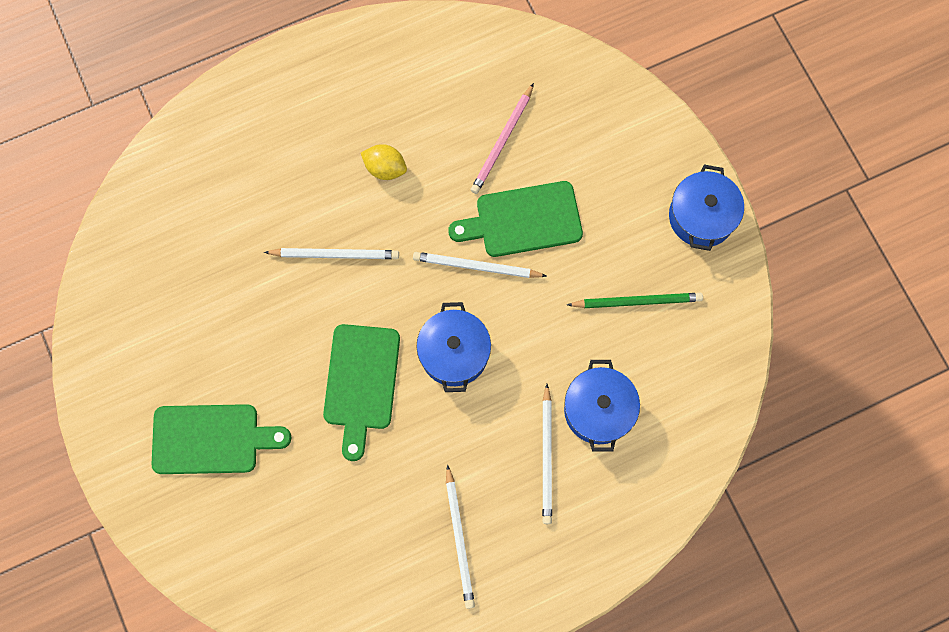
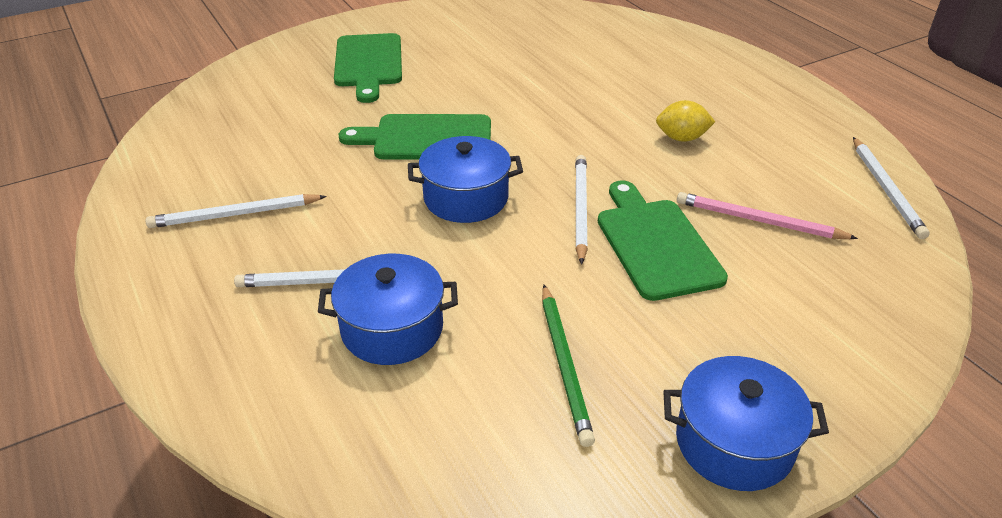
camera: 85 degrees right, 35 degrees down
white pencil [264,248,399,259] -> white pencil moved to [853,137,930,239]
yellow lemon [361,144,407,180] -> yellow lemon turned 75 degrees clockwise [656,100,715,142]

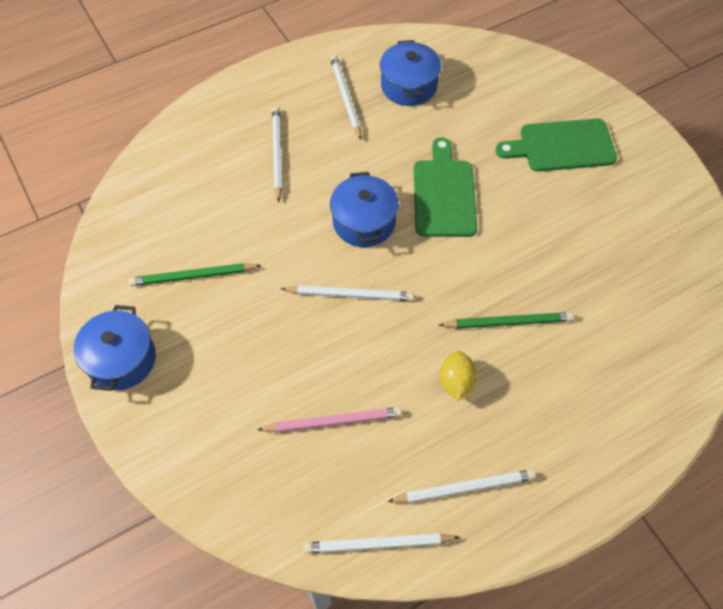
camera: 90 degrees right, 20 degrees up
blue pot [318,254,458,365] -> blue pot moved to [380,40,441,106]
green cutting board [598,180,728,301] -> none
pink pencil [677,192,858,239] -> pink pencil turned 60 degrees clockwise [257,407,402,432]
none -> white pencil [387,469,536,503]
none -> green pencil [439,312,574,329]

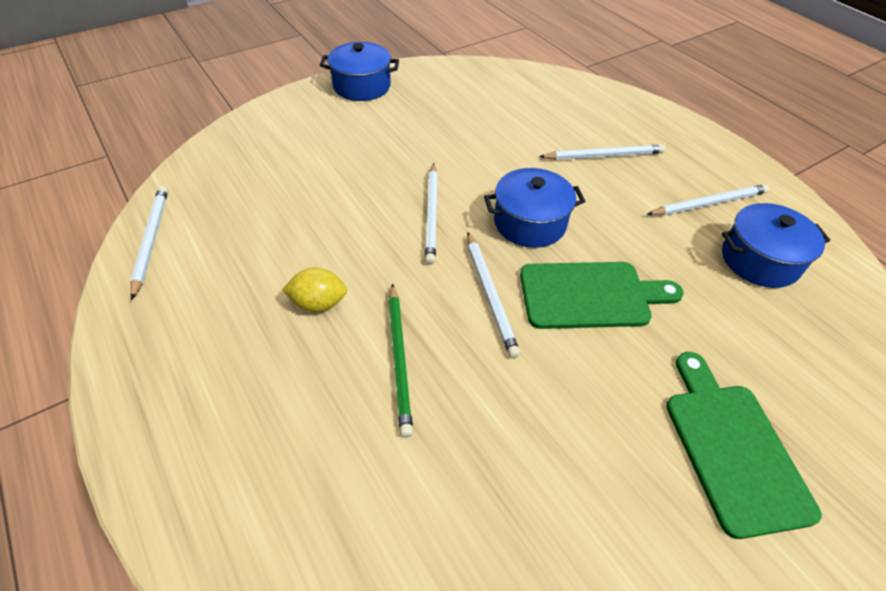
camera: 85 degrees right, 10 degrees down
green pencil [129,263,262,286] -> none
pink pencil [257,407,402,432] -> none
white pencil [387,469,536,503] -> white pencil moved to [467,232,520,358]

